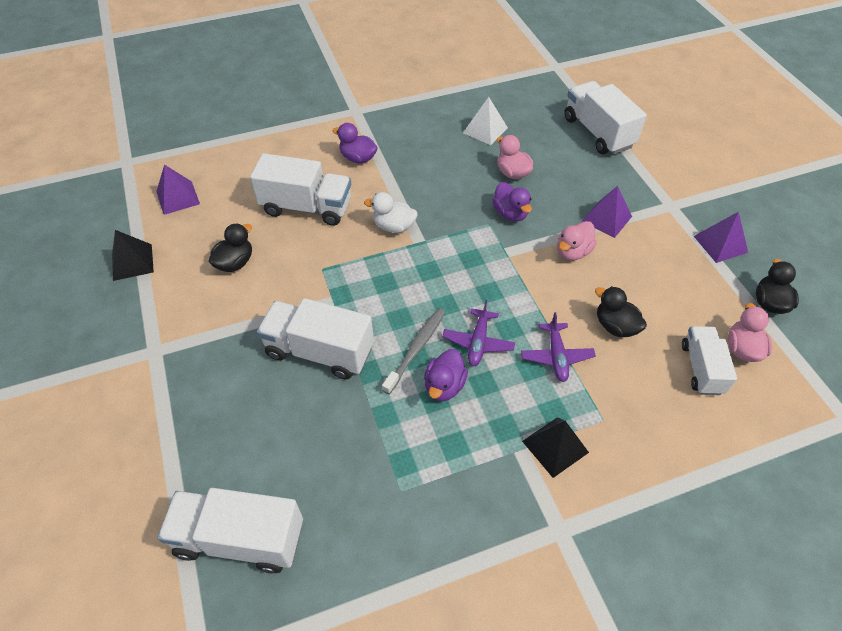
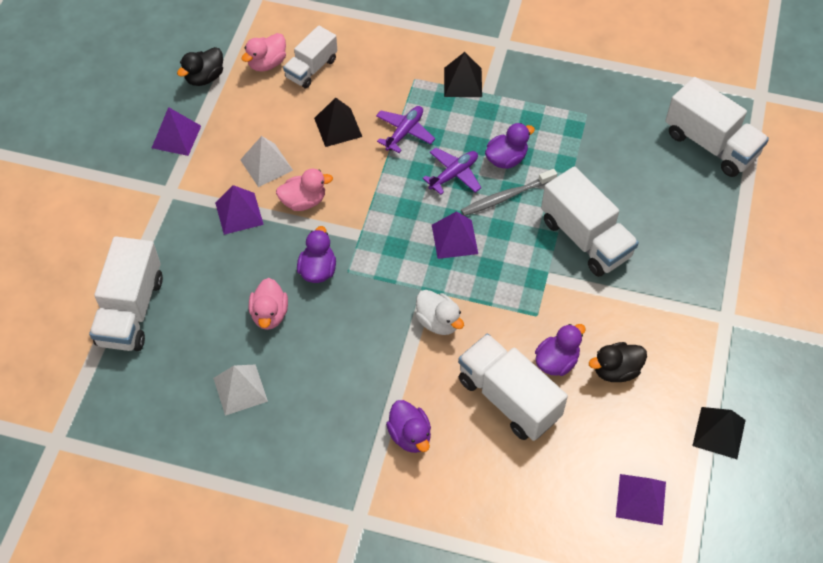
camera: 145 degrees left, 5 degrees up
black duck [595,286,647,337] -> black pyramid [314,98,362,147]
none -> white pyramid [240,136,293,187]
none -> purple pyramid [432,211,478,259]
none -> purple duck [535,324,586,376]

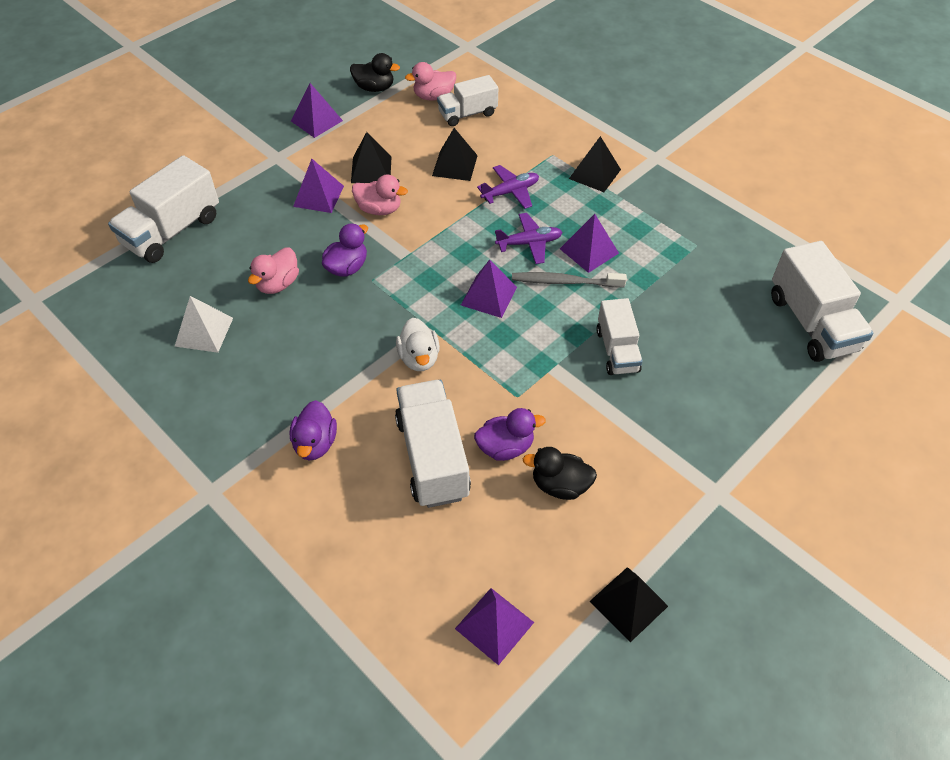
camera: 30 degrees right, 5 degrees down
black duck [177,47,223,86] -> black duck turned 150 degrees counterclockwise [350,53,400,92]
white pyramid [240,136,293,187] -> black pyramid [351,132,391,183]
purple duck [485,123,535,169] -> purple pyramid [560,214,619,273]
white truck [541,166,639,277] -> white truck [596,298,643,375], size x0.64

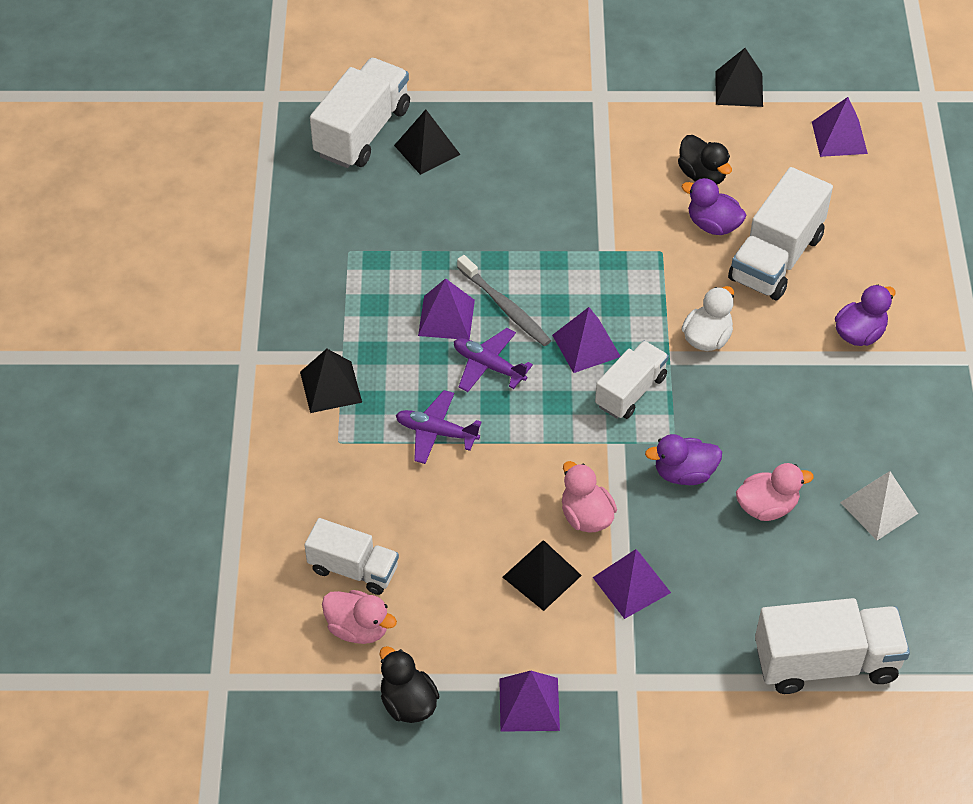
camera: 135 degrees left, 0 degrees up
black pyramid [432,128,478,181] -> black pyramid moved to [394,109,461,175]
white truck [596,298,643,375] -> white truck moved to [595,341,669,419]

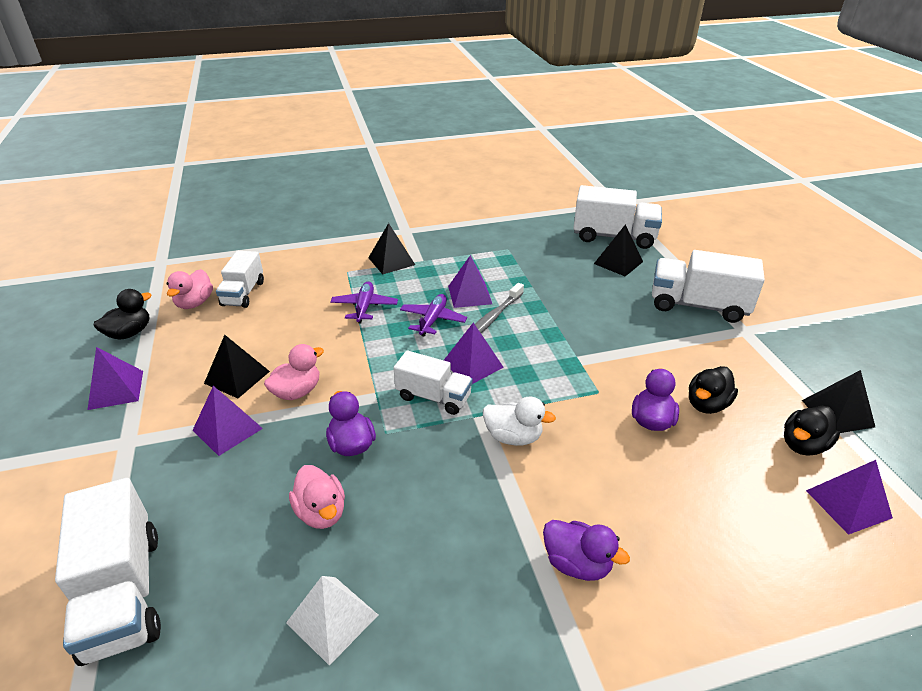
camera: 75 degrees right, 15 degrees down
white truck [728,167,833,300] -> white truck moved to [652,250,765,323]
none -> black duck [784,406,840,456]

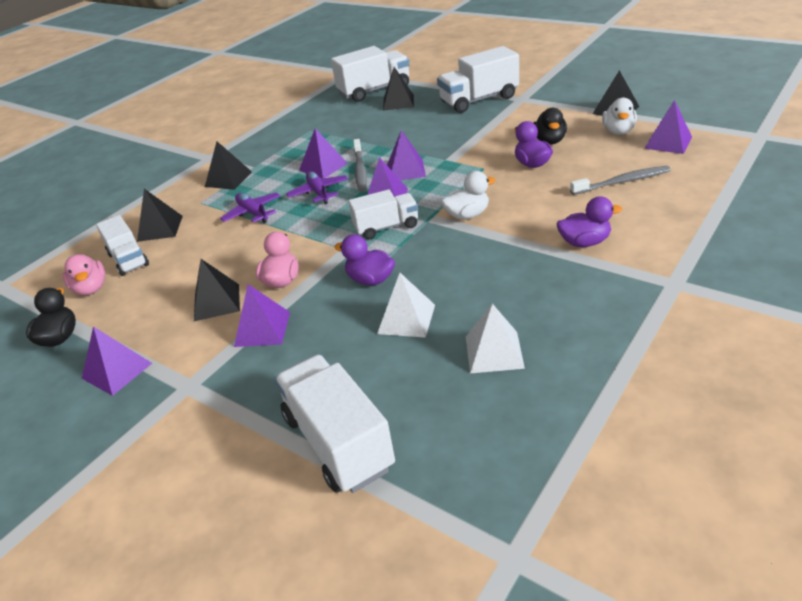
camera: 35 degrees left, 0 degrees up
white truck [55,478,161,666] -> white truck turned 150 degrees counterclockwise [274,355,395,493]
pink duck [289,465,345,529] -> white pyramid [377,273,435,338]
black duck [784,406,840,456] -> white duck [602,98,637,135]
none -> black pyramid [137,189,183,242]
none -> purple pyramid [387,130,426,180]
none -> grey toothbrush [570,166,671,195]

